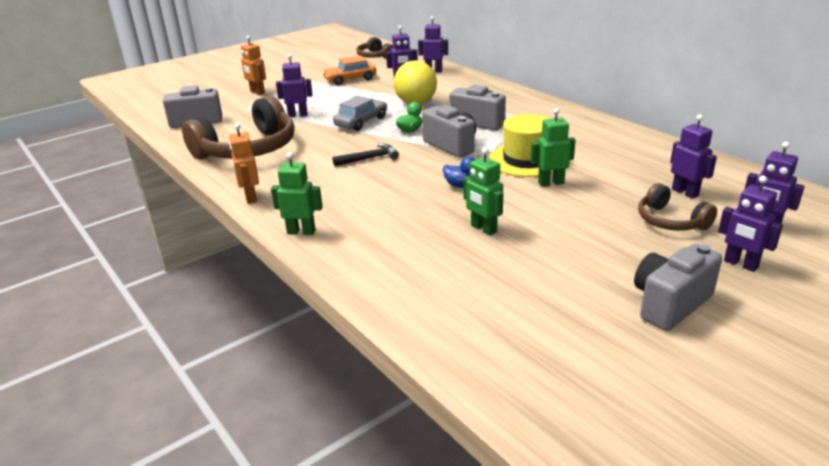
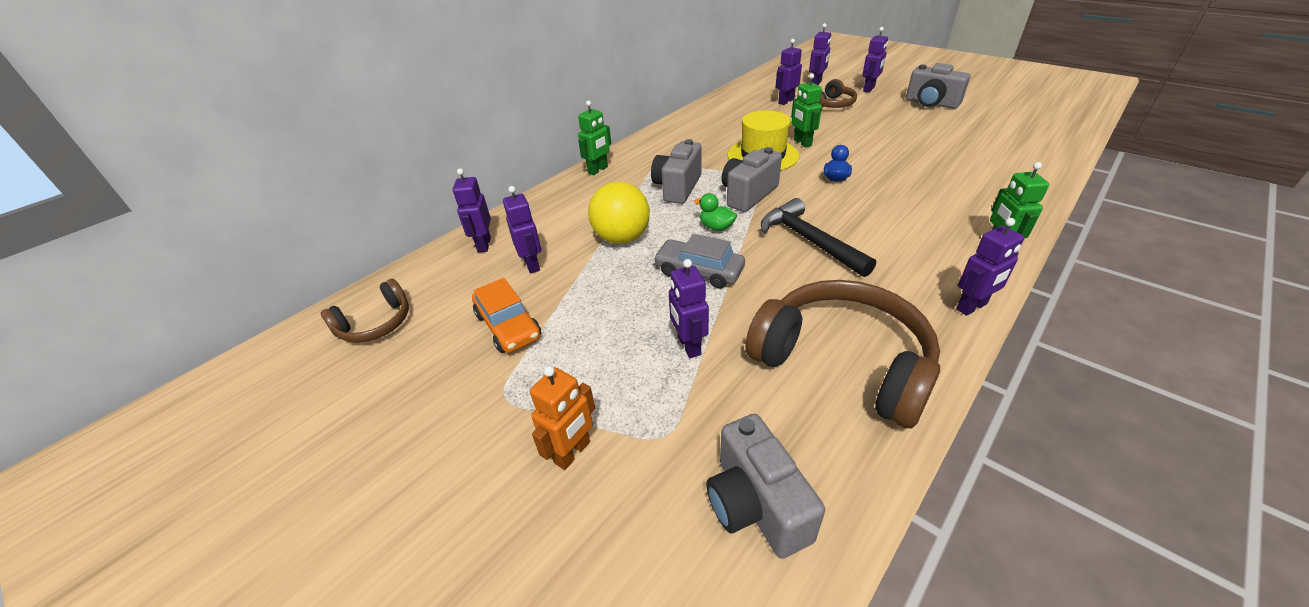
camera: 100 degrees left, 10 degrees up
orange robot [229,123,259,204] -> purple robot [956,218,1024,316]
black hammer [333,144,399,166] -> black hammer [761,198,876,277], size x1.60
green robot [464,148,504,236] -> green robot moved to [578,100,611,175]

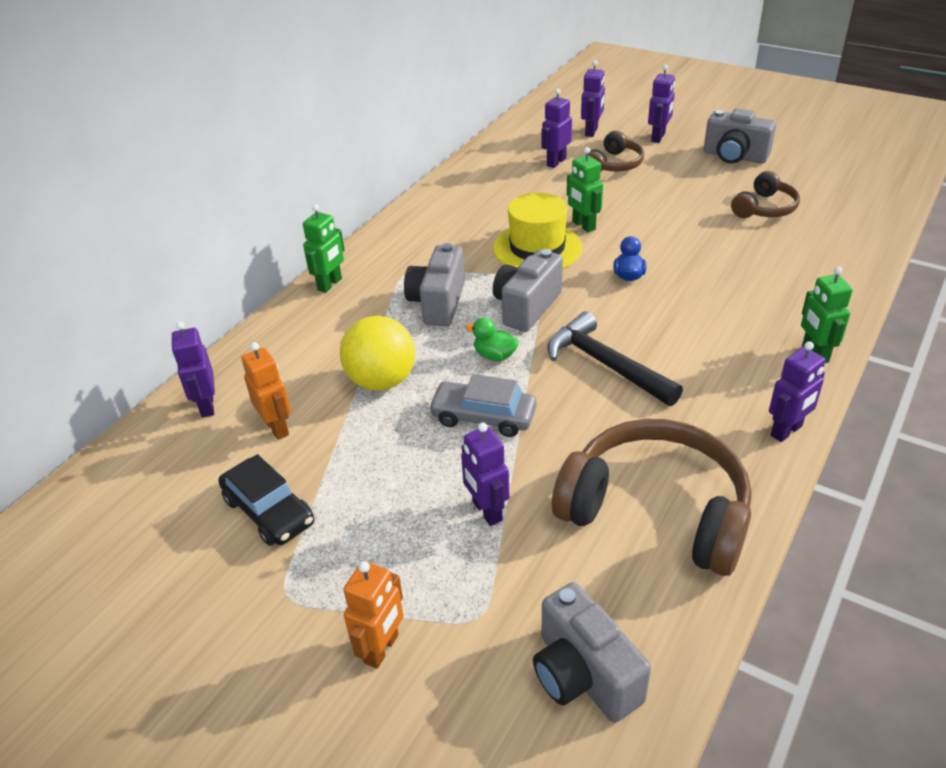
camera: 10 degrees left, 0 degrees up
brown headphones [321,279,409,343] -> brown headphones moved to [731,171,800,218]
orange car [472,278,541,353] -> black car [218,454,314,546]
purple robot [503,186,541,273] -> orange robot [241,342,291,440]

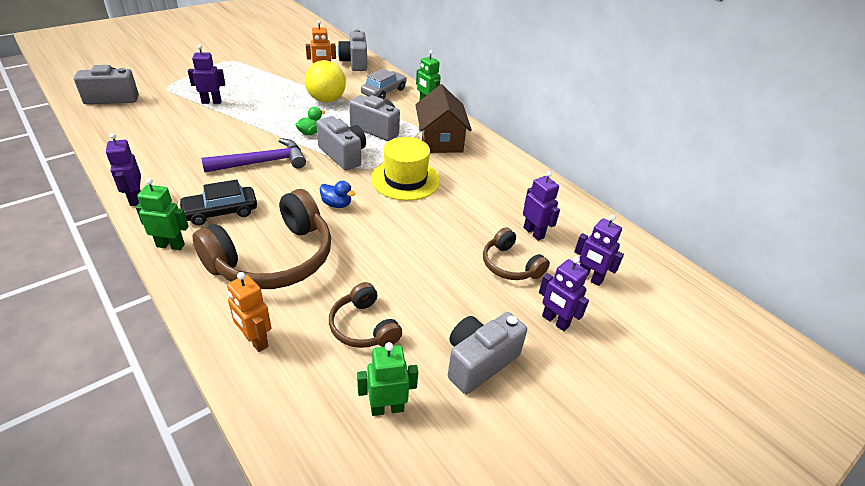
camera: 105 degrees right, 0 degrees up
purple robot [172,321,215,418] -> grey camera [338,30,367,71]
black car [218,454,314,546] -> black car moved to [178,180,257,225]
orange robot [343,561,403,669] -> orange robot moved to [227,272,271,352]
grey car [428,374,537,437] -> grey car moved to [361,68,407,99]
black hammer [547,311,683,406] -> purple hammer [201,138,306,172]
brown headphones [552,419,752,576] -> brown headphones moved to [192,189,331,289]
green robot [567,147,603,232] -> green robot moved to [357,342,418,416]
none -> brown house [415,84,472,153]

